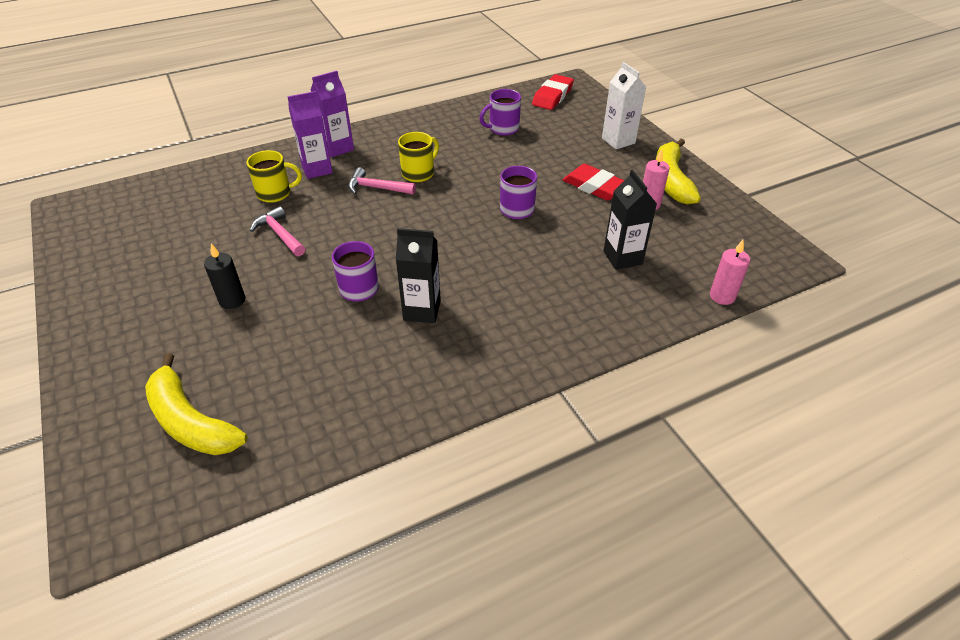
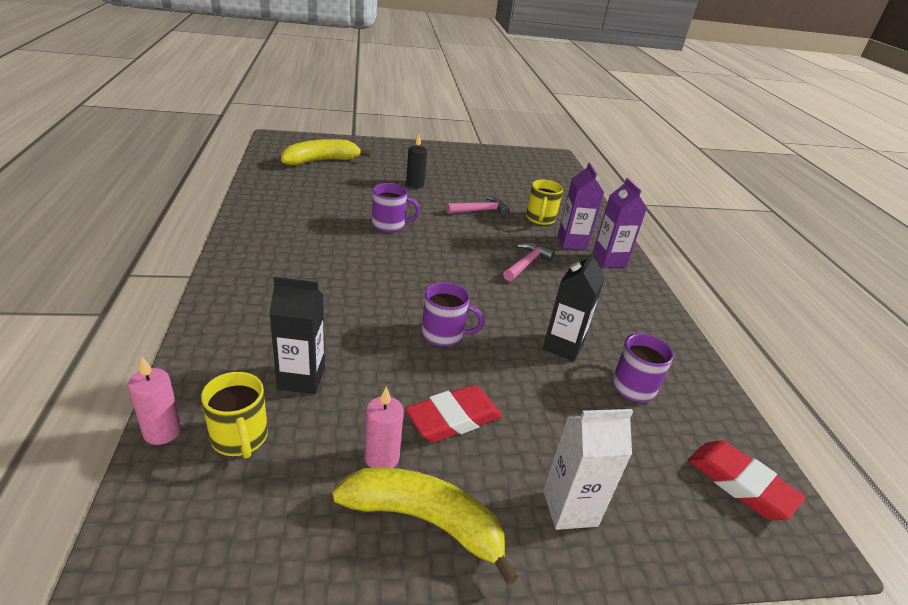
camera: 105 degrees right, 10 degrees down
black carton [396,228,441,323] -> black carton moved to [543,251,605,361]
yellow mug [398,132,439,182] -> yellow mug moved to [201,372,268,459]

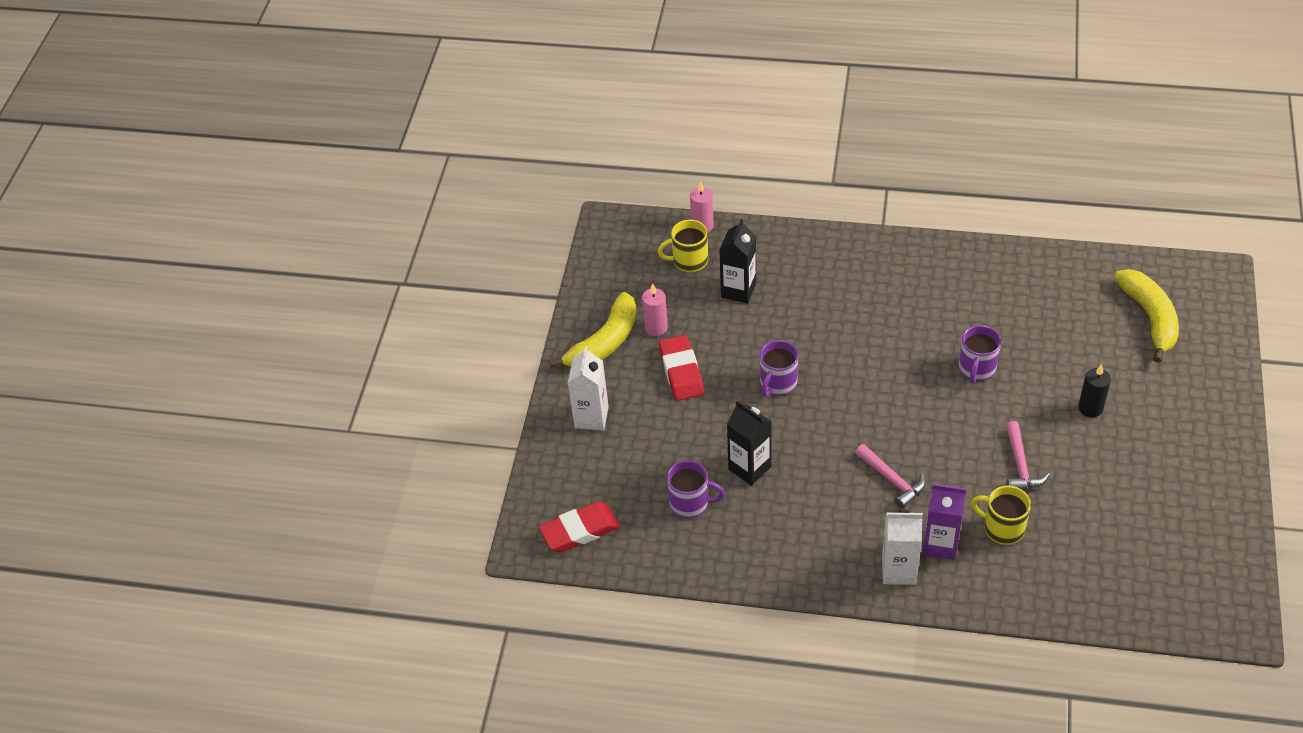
camera: 115 degrees right, 15 degrees up
purple carton [593,178,647,268] -> white carton [882,510,923,585]

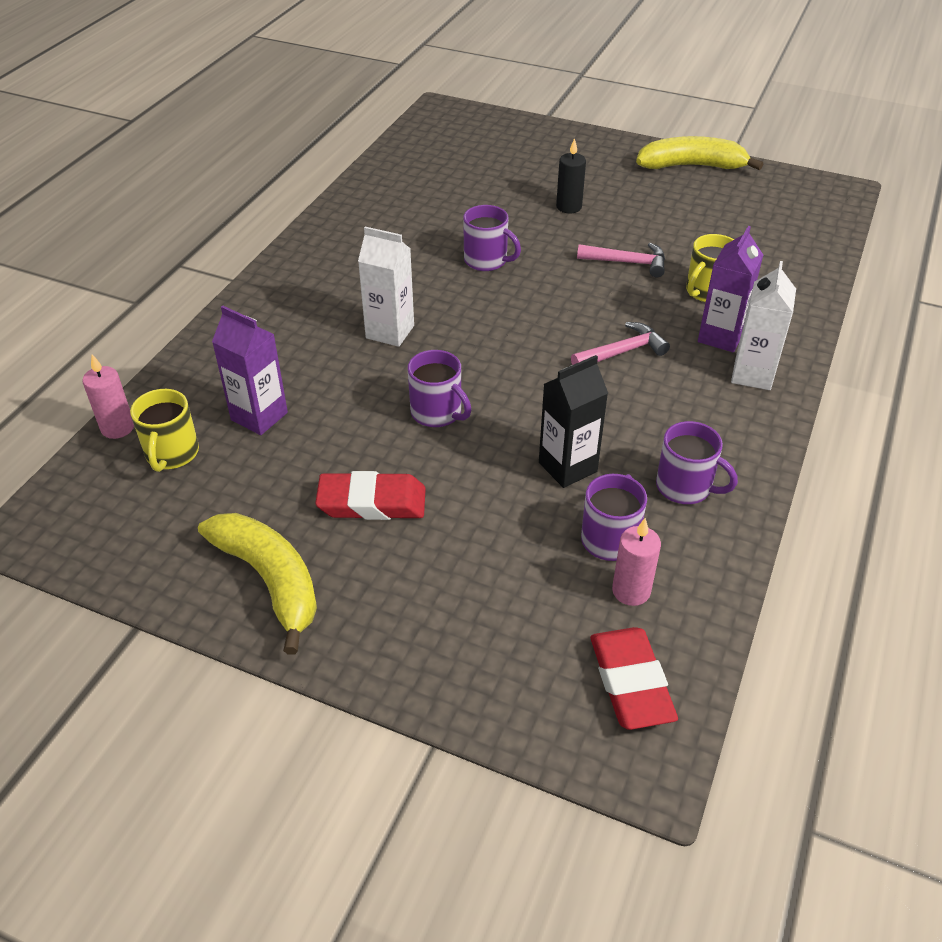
camera: 80 degrees left, 5 degrees down
white carton [568,346,609,430] -> white carton moved to [358,227,414,347]
pink candle [642,283,668,336] -> pink candle moved to [612,518,661,606]
black carton [719,219,756,303] -> purple carton [212,306,288,435]
yellow banana [1114,269,1179,363] -> yellow banana moved to [636,136,763,170]
none -> purple mug [656,421,738,504]

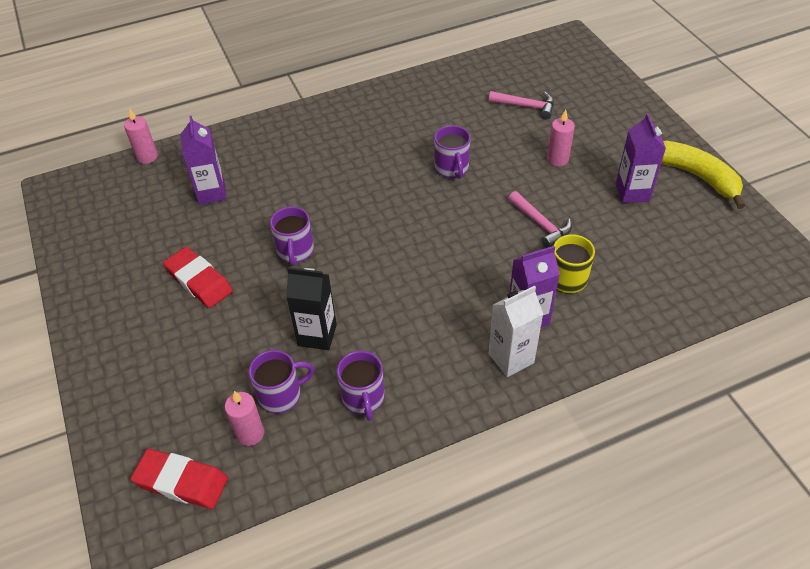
camera: 45 degrees right, 5 degrees up
yellow mug [130,389,199,472] -> none
yellow banana [198,513,317,655] -> none
white carton [358,227,414,347] -> none
black candle [556,138,586,213] -> pink candle [547,110,575,167]
pink hammer [571,322,670,365] -> pink hammer moved to [489,91,554,119]
red eraser [590,627,678,730] -> red eraser turned 75 degrees clockwise [131,449,228,509]
none -> purple carton [616,113,666,203]

